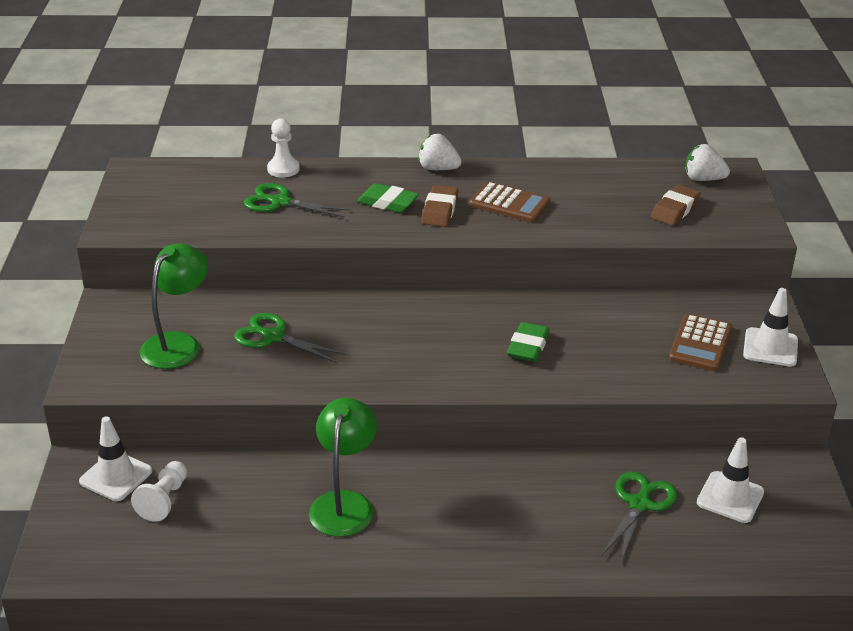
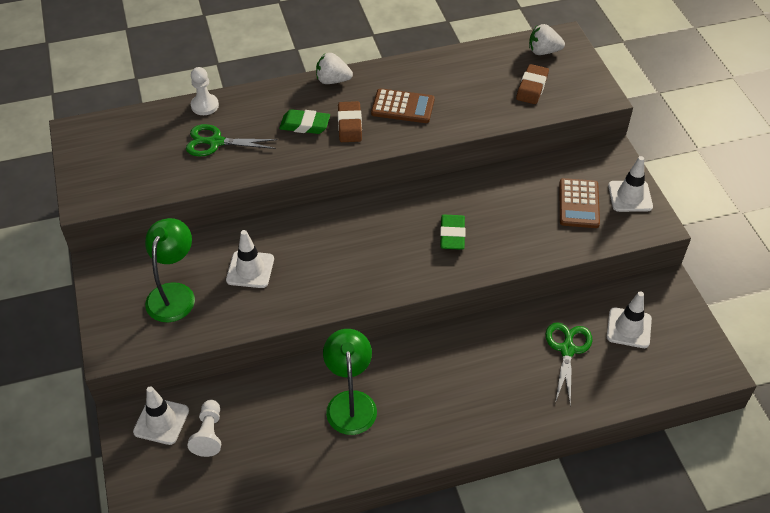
camera: 15 degrees left, 15 degrees up
green scissors [234,313,346,363] -> white traffic cone [226,230,274,288]

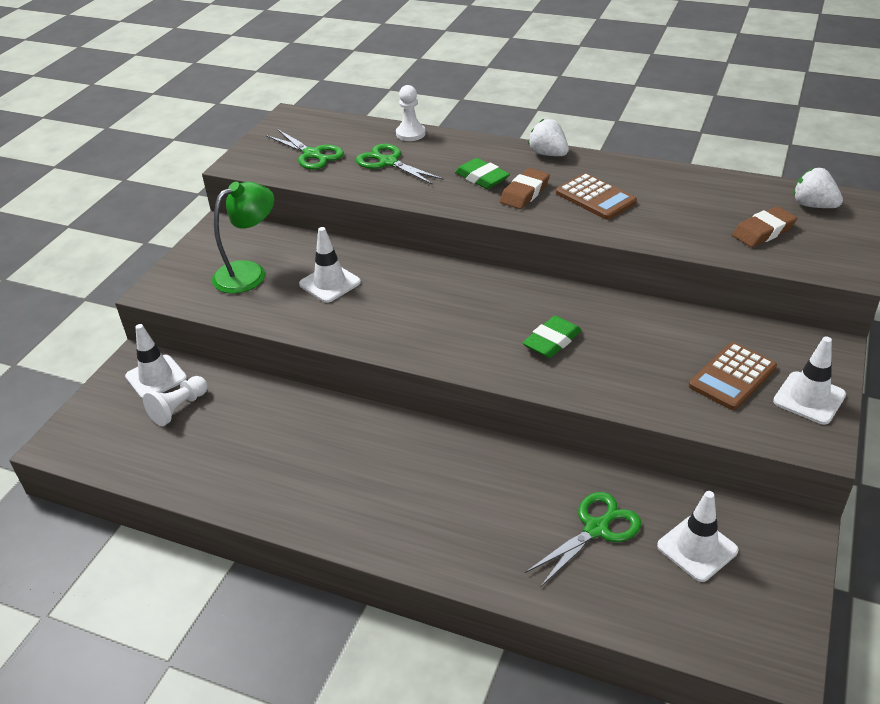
camera: 40 degrees right, 10 degrees down
green lamp [323,329,377,435] -> none
none -> green scissors [266,129,344,170]

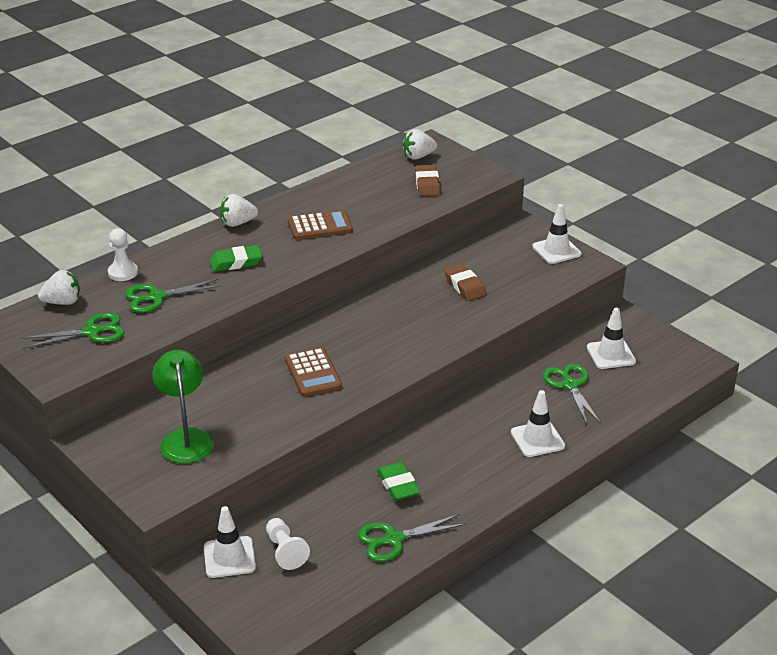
camera: 65 degrees left, 5 degrees down
white traffic cone [299,227,361,303] -> white traffic cone moved to [511,390,565,457]
brown eraser [500,168,550,209] -> brown eraser moved to [444,264,487,301]
green eraser [522,316,582,358] -> green eraser moved to [377,462,420,501]
brown calculator [689,342,777,410] -> brown calculator moved to [285,347,342,397]
none -> white strawberry [38,270,80,305]
none -> green scissors [358,514,466,562]

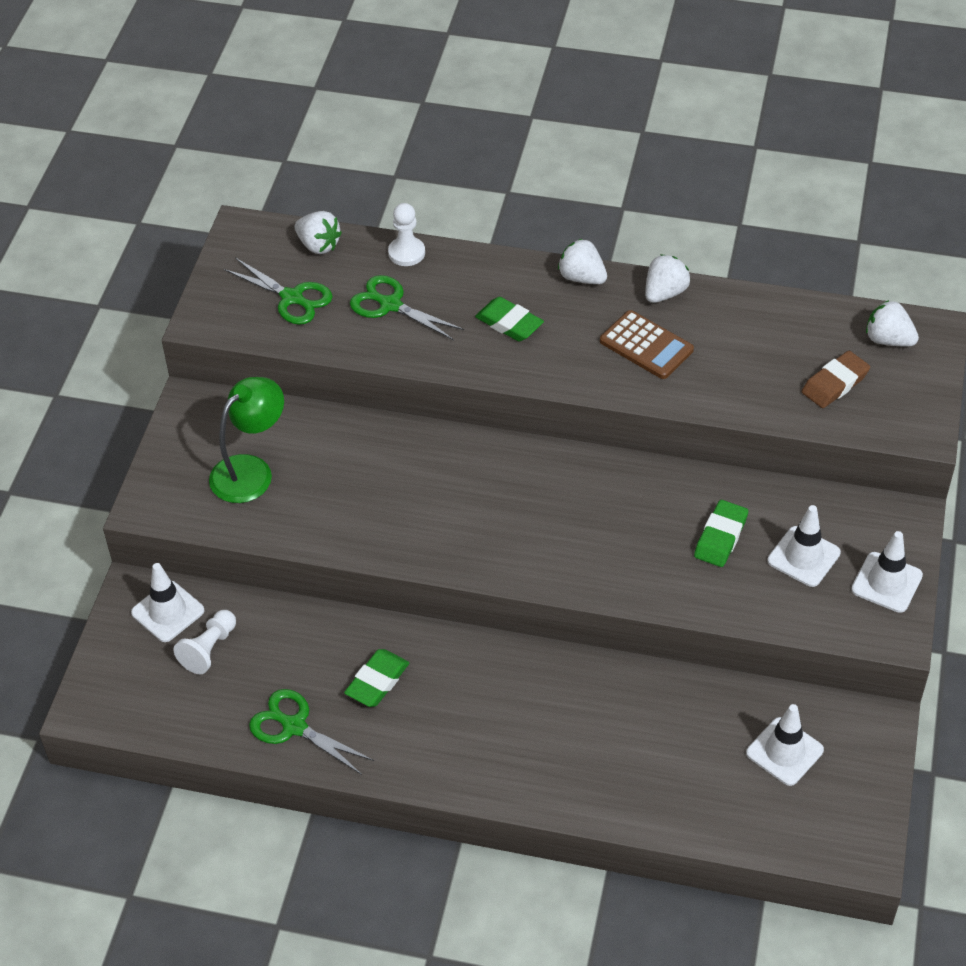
camera: 55 degrees right, 15 degrees up
brown calculator [285,347,342,397] -> none
brown eraser [444,264,487,301] -> green eraser [694,500,748,567]
white traffic cone [511,390,565,457] -> white traffic cone moved to [767,505,841,587]
green scissors [543,364,601,424] -> none
none -> white strawberry [645,254,690,303]

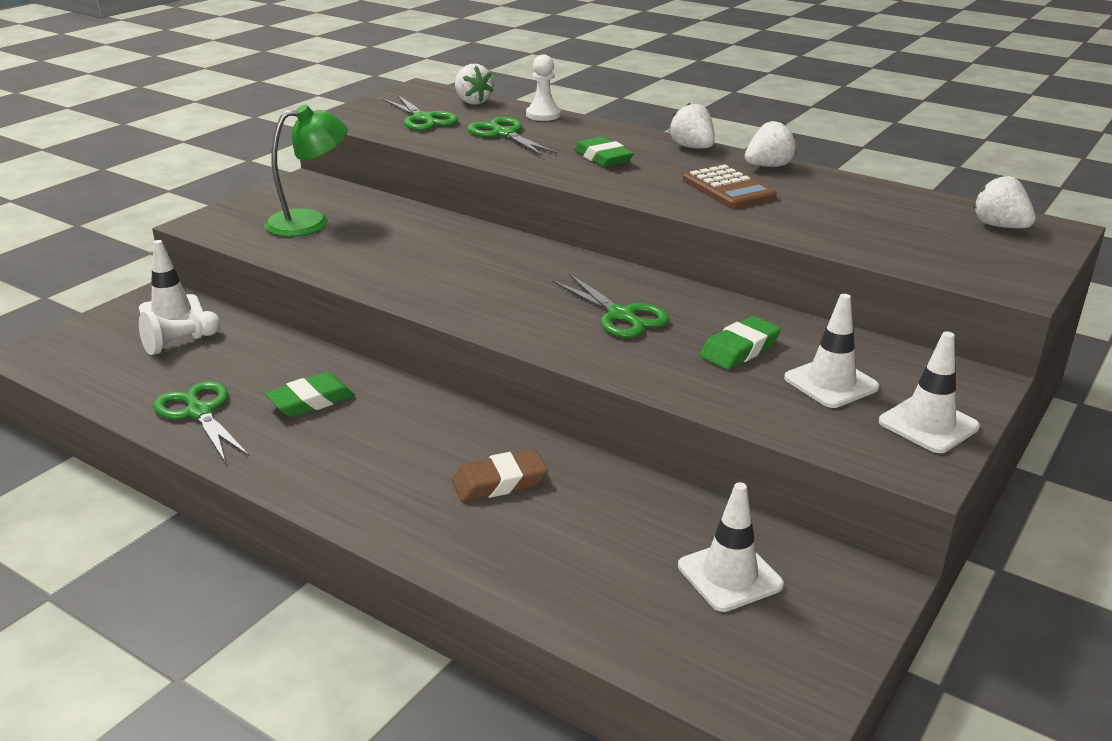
camera: 20 degrees right, 20 degrees down
brown eraser [802,351,870,408] -> brown eraser moved to [452,449,548,502]
none -> green scissors [552,274,669,338]

